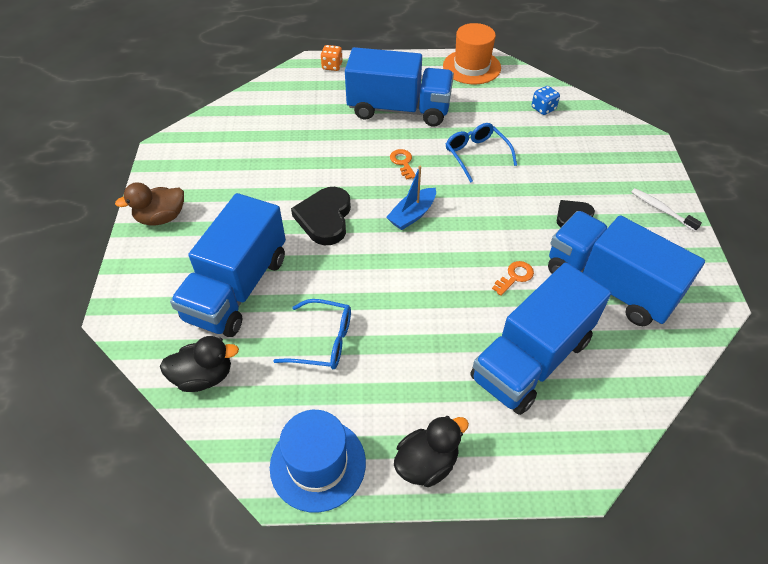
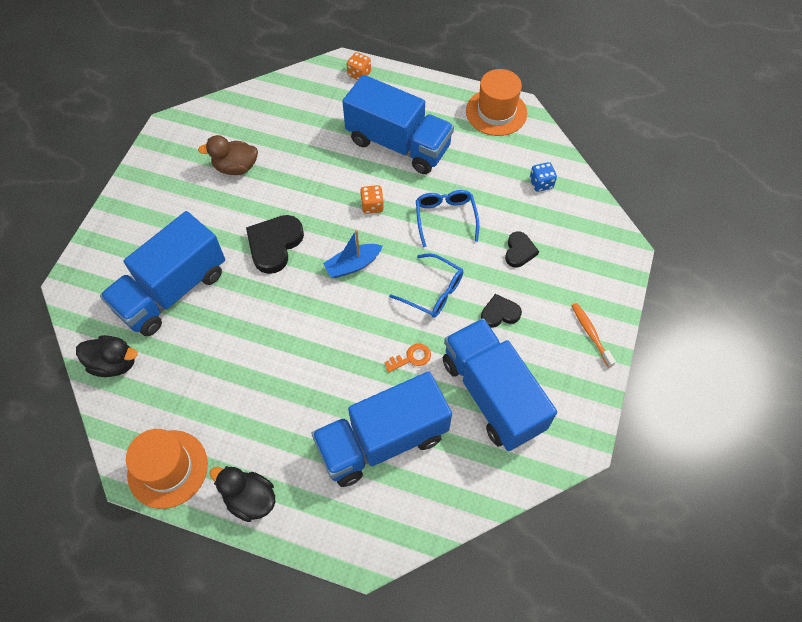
camera: 20 degrees right, 10 degrees up
brown duck [115,183,184,226] -> brown duck moved to [198,135,258,175]
blue hat [270,410,366,512] -> orange hat [126,429,208,509]
blue glasses [274,299,351,369] -> blue glasses moved to [389,253,463,318]
orange key [390,149,415,180] -> orange dice [360,185,384,214]
black duck [394,416,469,487] -> black duck turned 135 degrees counterclockwise [209,466,275,522]
white toothbrush [631,188,702,231] -> orange toothbrush [571,303,616,367]
none -> black heart [505,232,539,267]

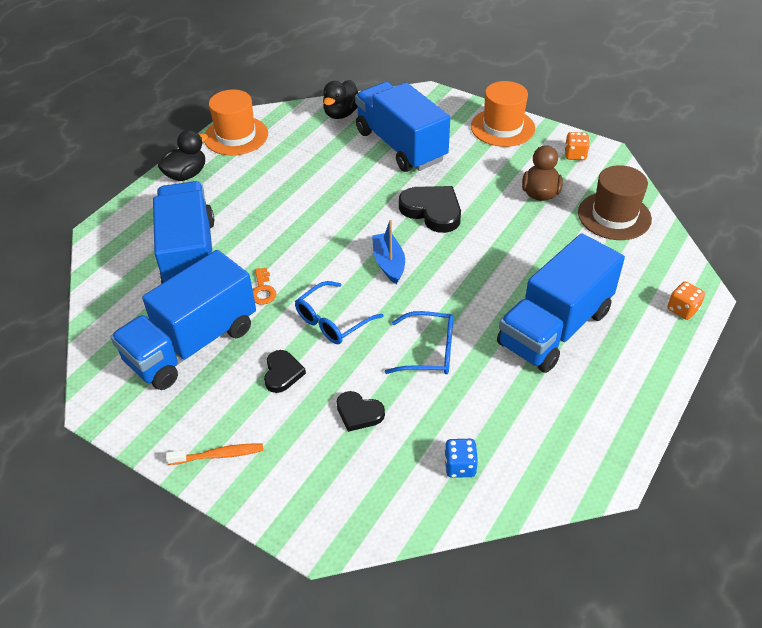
camera: 105 degrees right, 15 degrees down
orange dice [360,185,384,214] -> orange dice moved to [565,132,590,160]
blue truck [443,318,557,451] -> blue truck turned 150 degrees clockwise [111,250,256,390]
orange hat [466,69,527,136] -> orange hat moved to [471,81,535,147]
none -> brown hat [578,165,652,240]

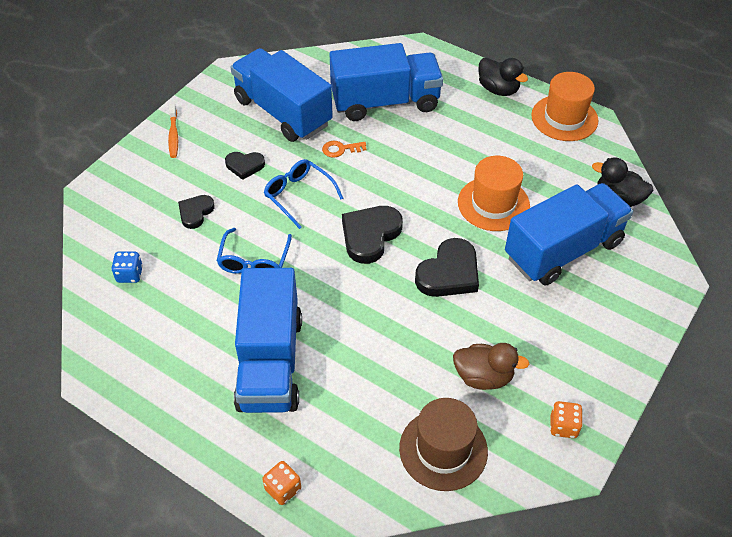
camera: 90 degrees right, 5 degrees up
blue boat [372,220,405,284] -> black heart [342,206,403,264]
orange hat [471,81,535,147] -> orange hat moved to [458,156,530,231]
blue truck [497,233,625,373] -> blue truck turned 135 degrees counterclockwise [234,268,302,413]

